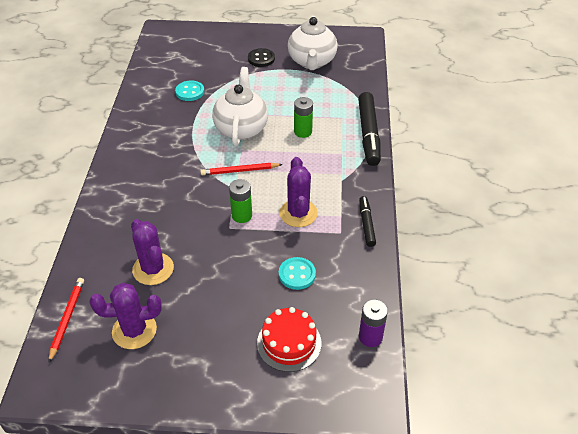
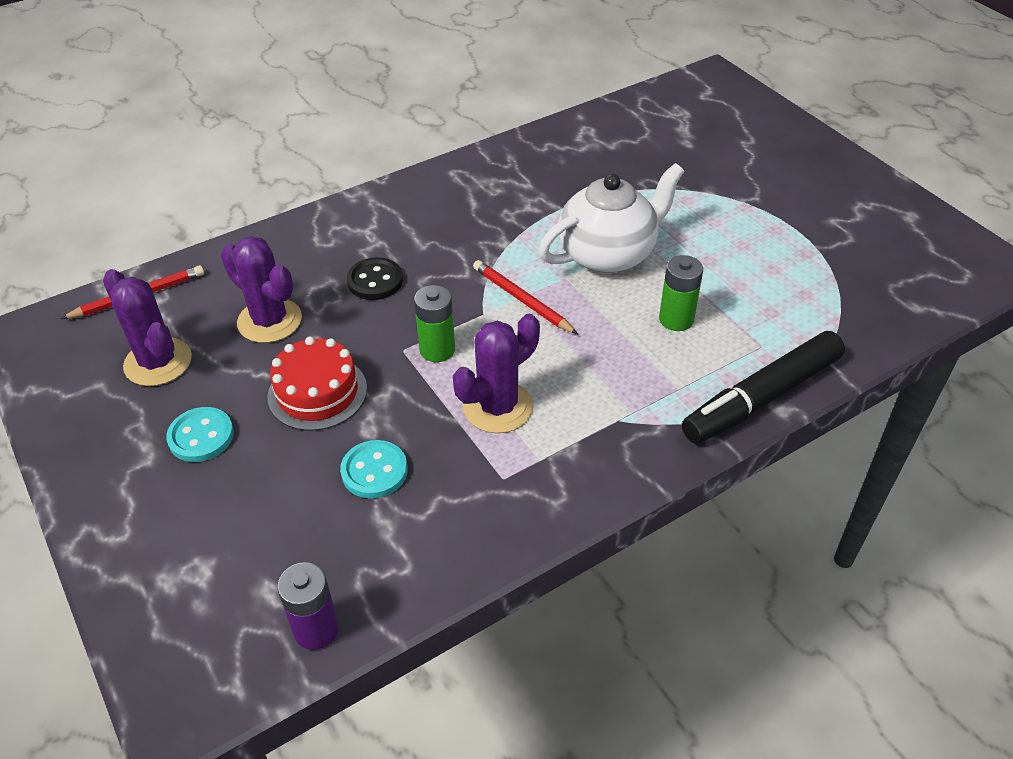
camera: 55 degrees right, 0 degrees up
purple cactus [131,219,174,285] -> purple cactus turned 75 degrees counterclockwise [221,236,302,343]
turquoise button [175,80,204,101] -> turquoise button moved to [166,407,234,462]
black button [248,48,275,67] -> black button moved to [347,257,403,300]
red cake [257,307,321,372] -> red cake moved to [268,337,367,431]
white teapot [288,16,338,70] -> none
black marker [359,196,376,247] -> none

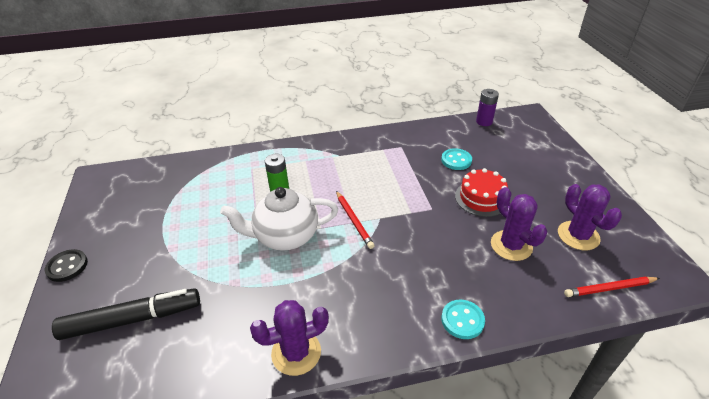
camera: 160 degrees left, 5 degrees down
turquoise button [166,407,234,462] -> turquoise button moved to [441,300,485,339]
black button [347,257,403,300] -> black button moved to [45,249,88,282]
green battery [414,285,455,362] -> none
purple cactus [453,314,540,433] -> purple cactus moved to [250,300,329,376]
black marker [682,331,845,444] -> black marker moved to [52,288,200,340]

